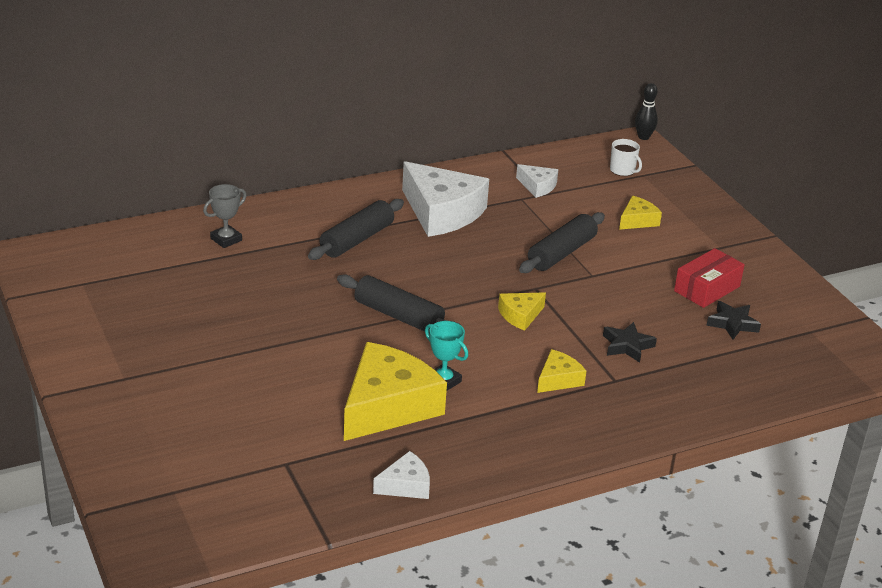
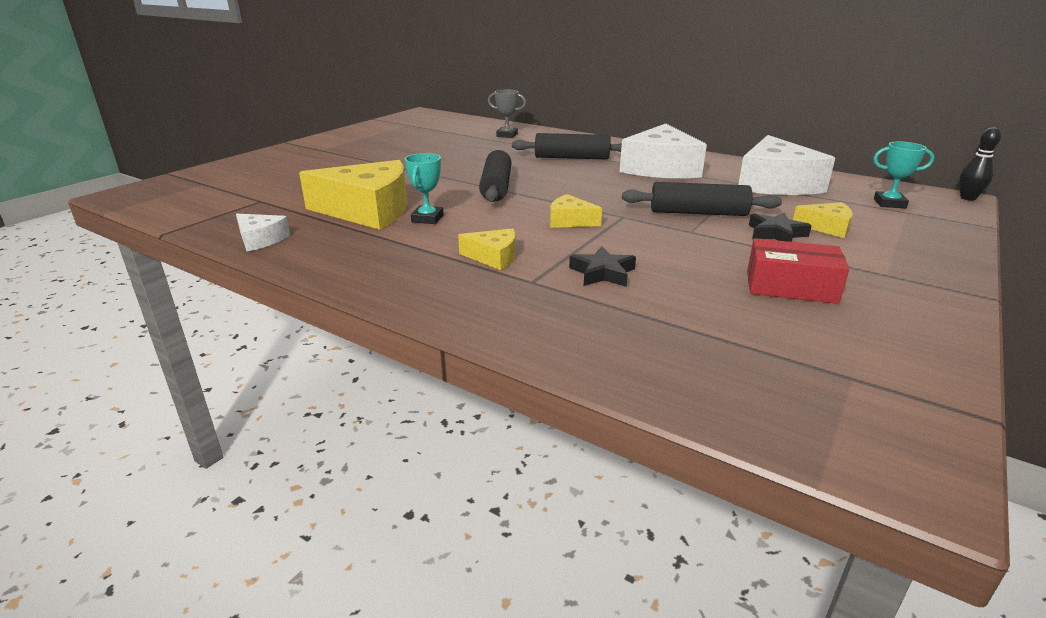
camera: 60 degrees right, 5 degrees down
white cheese [516,164,559,198] -> white cheese [738,135,835,195], size x2.09
white mug [610,139,642,176] -> turquoise trophy [873,142,934,208]
black star [706,301,761,340] -> black star moved to [749,212,812,242]

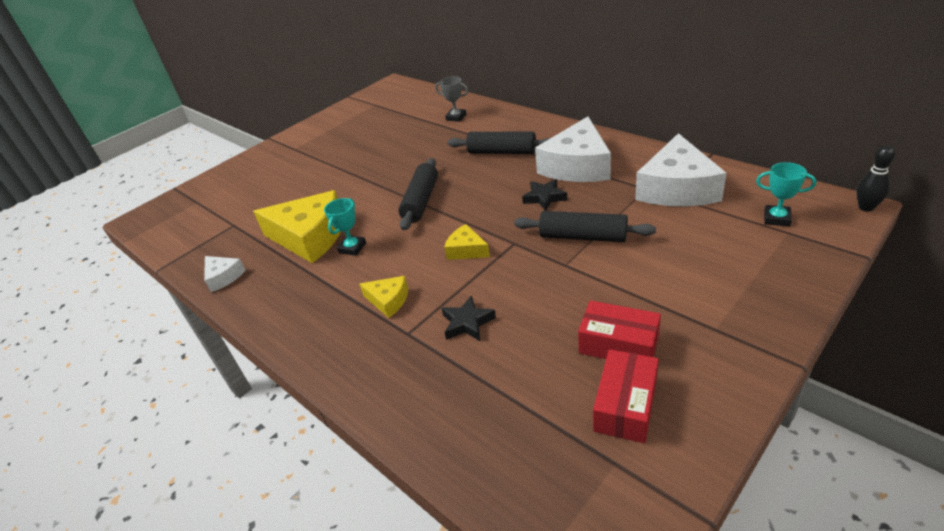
camera: 15 degrees right, 10 degrees up
black star [749,212,812,242] -> black star moved to [522,179,567,211]
yellow cheese [793,202,853,238] -> none
none -> red box [593,349,659,443]

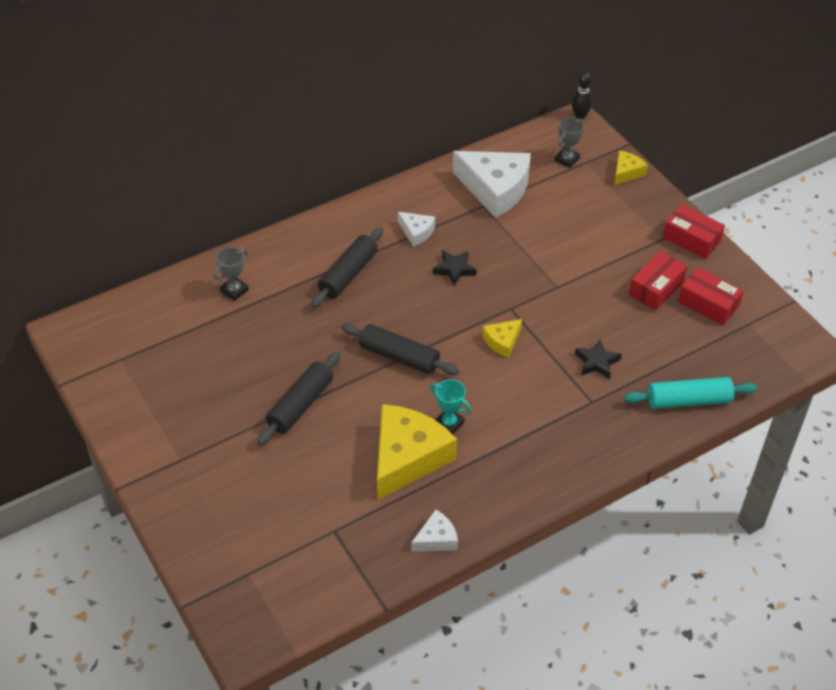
camera: 80 degrees left, 10 degrees up
yellow cheese [359,276,408,318] -> yellow cheese moved to [614,151,648,185]
black rolling pin [514,211,656,242] -> black rolling pin moved to [257,352,341,445]
white cheese [535,116,611,182] -> white cheese [398,212,435,246], size x0.48
turquoise trophy [756,162,816,226] -> grey trophy [555,117,584,168]
none -> turquoise rolling pin [624,377,757,409]
none -> red box [662,204,725,259]

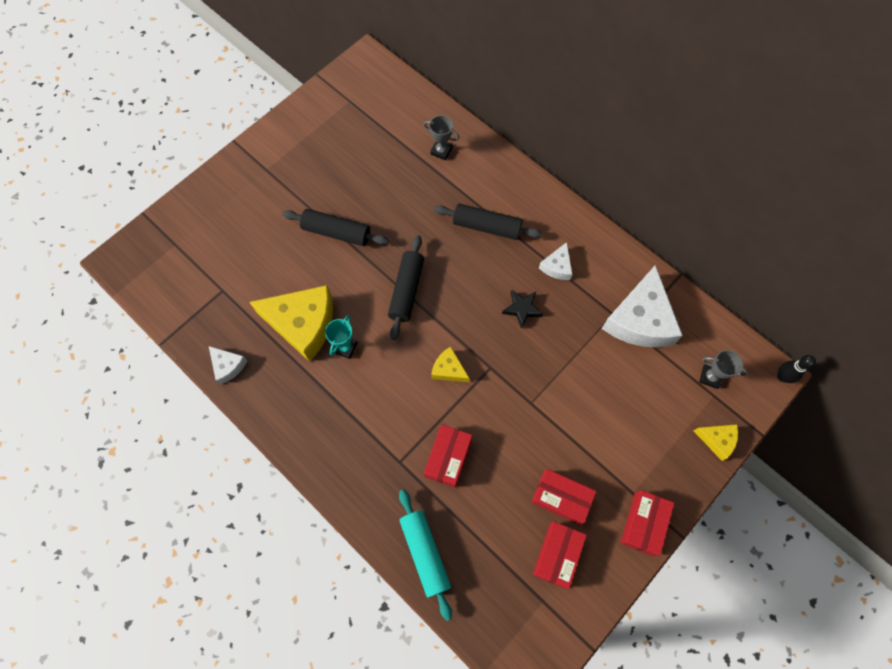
camera: 75 degrees right, 20 degrees up
black star [575,339,622,379] -> red box [424,424,472,488]

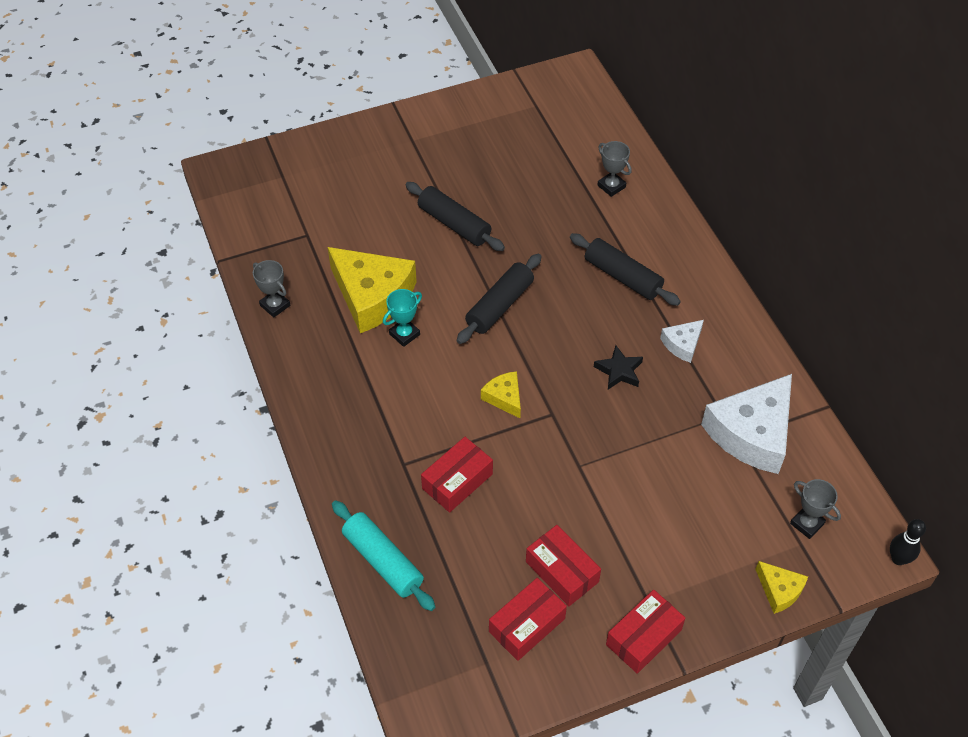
camera: 25 degrees right, 15 degrees down
white cheese [209,346,248,385] -> grey trophy [253,260,290,318]
turquoise rolling pin [399,489,452,621] -> turquoise rolling pin turned 45 degrees counterclockwise [332,500,435,611]

